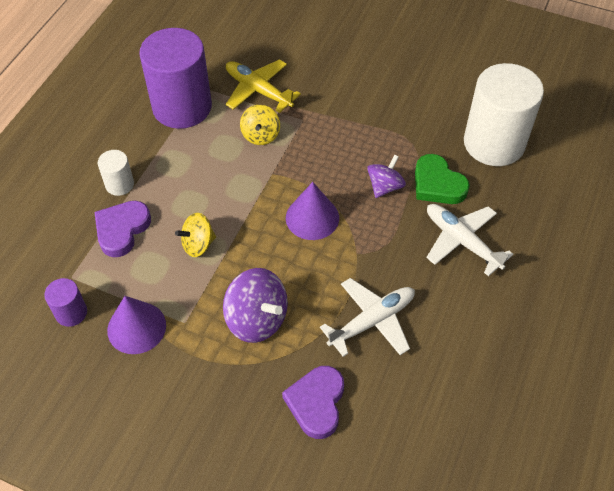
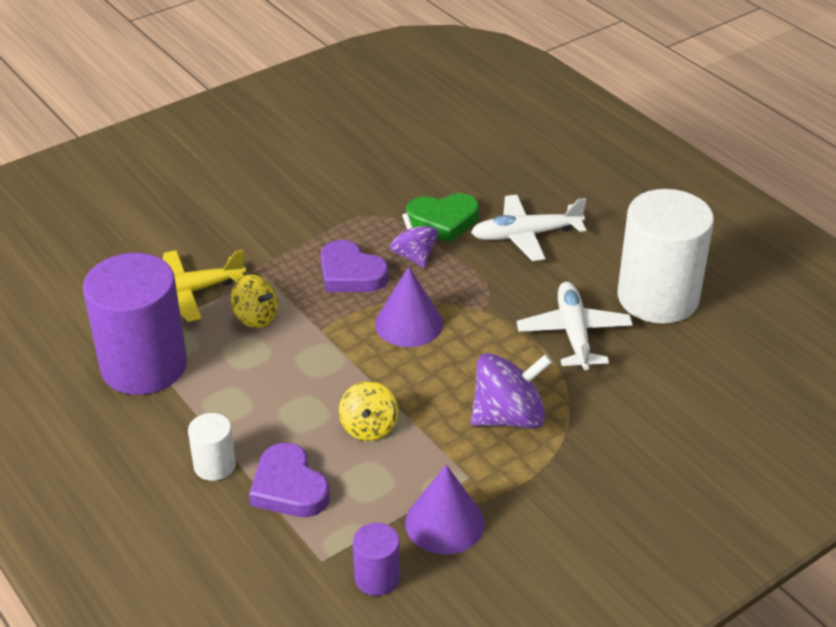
camera: 60 degrees left, 15 degrees down
purple heart [282,366,344,439] -> purple heart moved to [321,240,389,292]
white cylinder [464,63,544,166] -> white cylinder moved to [618,189,714,324]

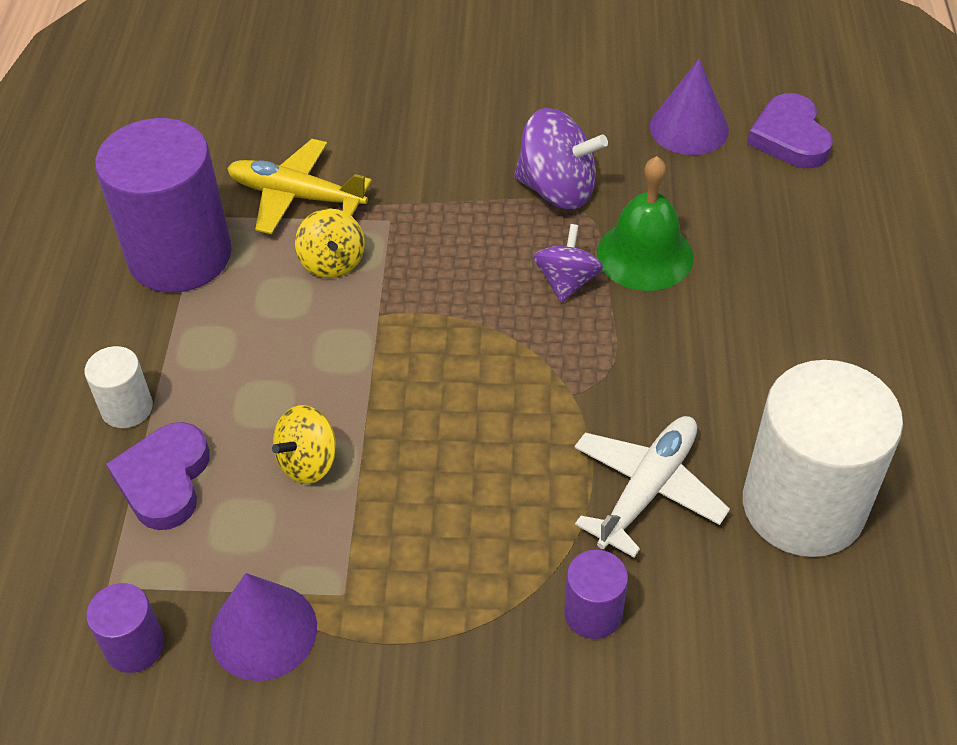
camera: 40 degrees right, 10 degrees up
purple heart [321,240,389,292] -> purple heart moved to [747,93,833,168]
purple cone [375,267,443,347] -> purple cone moved to [650,59,729,155]
green heart [406,193,479,243] -> green bell [597,156,694,291]
white plane [471,194,587,261] -> none
purple spinning top [471,353,552,429] -> purple spinning top moved to [514,108,608,209]
none -> purple cylinder [564,550,628,639]

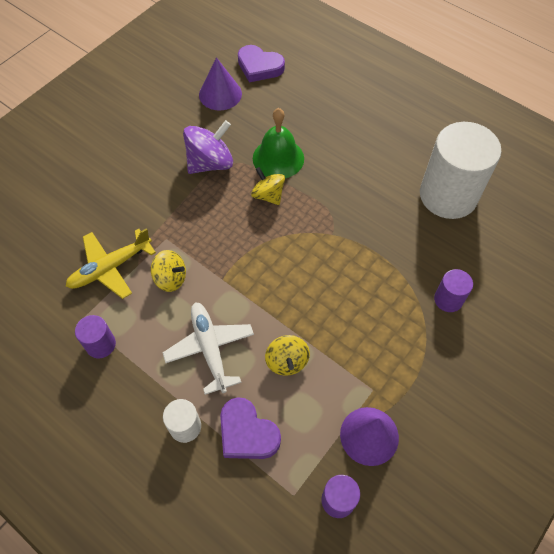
camera: 55 degrees left, 10 degrees up
purple cylinder [95,118,232,293] -> purple cylinder [75,315,116,358], size x0.45
purple spinning top [534,224,603,303] -> yellow spinning top [251,167,285,205]
white plane [574,416,730,558] -> white plane moved to [163,302,254,395]

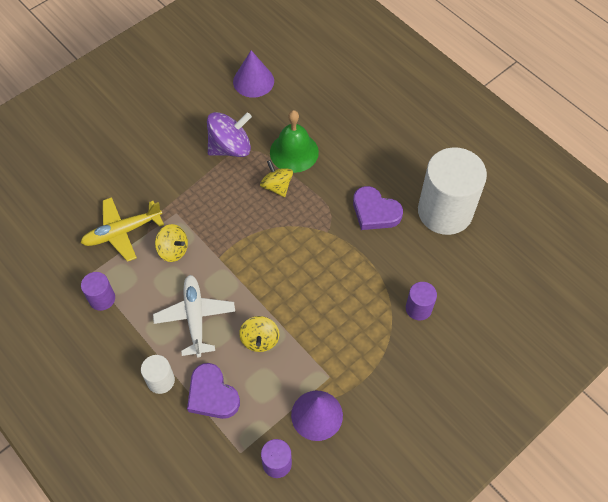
camera: 10 degrees right, 0 degrees up
purple heart [238,45,285,82] -> purple heart moved to [353,186,403,230]

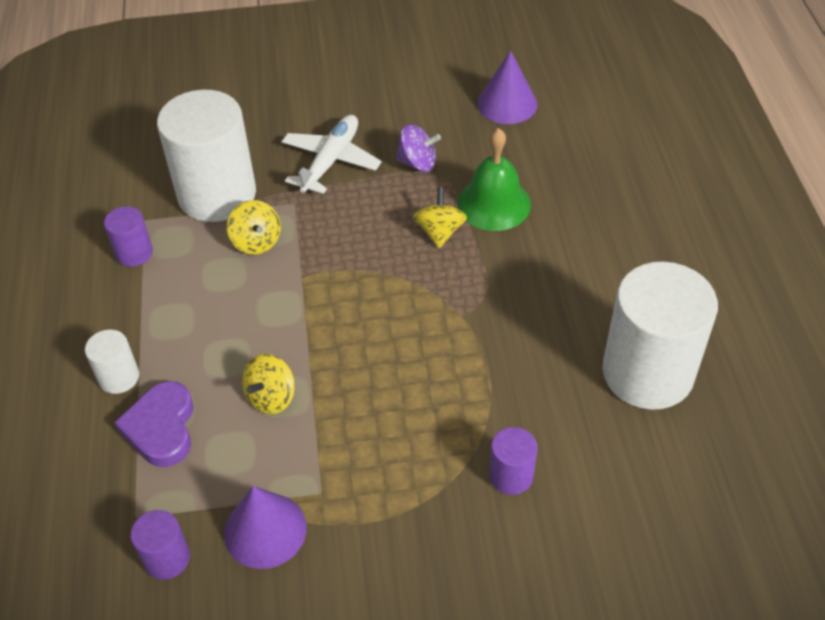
camera: 35 degrees right, 10 degrees down
yellow plane [81,197,164,262] -> white cylinder [157,90,256,222]
white plane [153,275,235,357] -> white plane moved to [282,115,382,194]
purple spinning top [207,112,252,157] -> purple spinning top [396,124,441,172], size x0.64
purple heart [353,186,403,230] -> none

